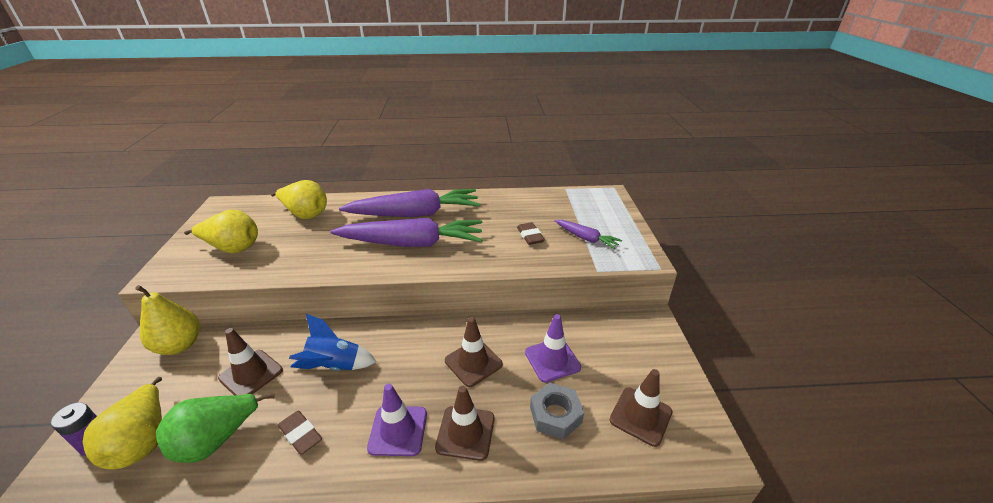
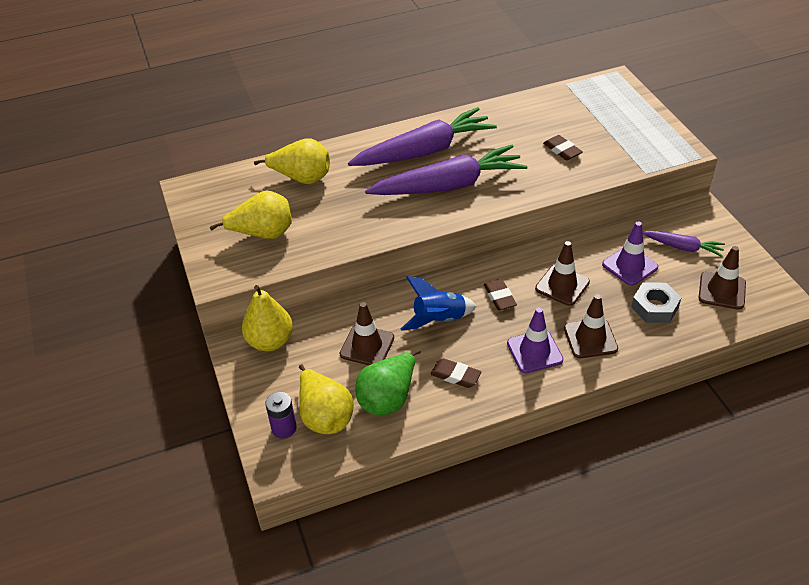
camera: 15 degrees left, 10 degrees up
purple carrot [554,220,622,250] -> purple carrot moved to [643,231,725,257]
none -> brown eraser [484,279,517,310]

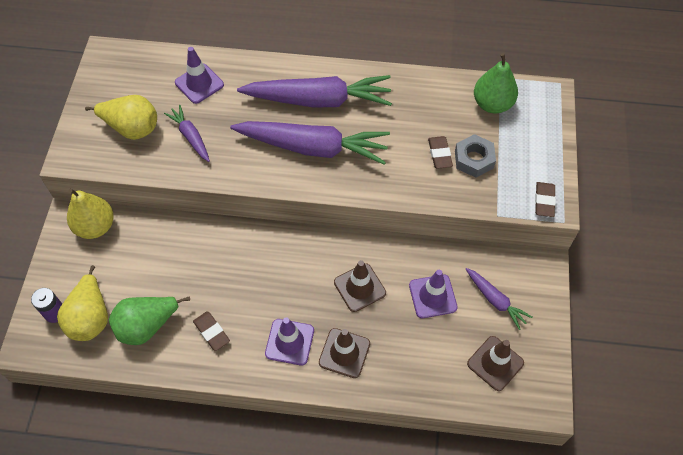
camera: 25 degrees right, 15 degrees up
yellow pear [254,138,330,184] -> purple traffic cone [175,47,224,104]
brown traffic cone [340,302,394,365] -> none
blue rocket [401,276,476,331] -> none
brown eraser [484,279,517,310] -> brown eraser moved to [535,182,556,217]
grey nut [631,282,682,323] -> grey nut moved to [455,134,496,178]
none -> purple carrot [164,105,210,162]
none -> green pear [474,53,518,113]

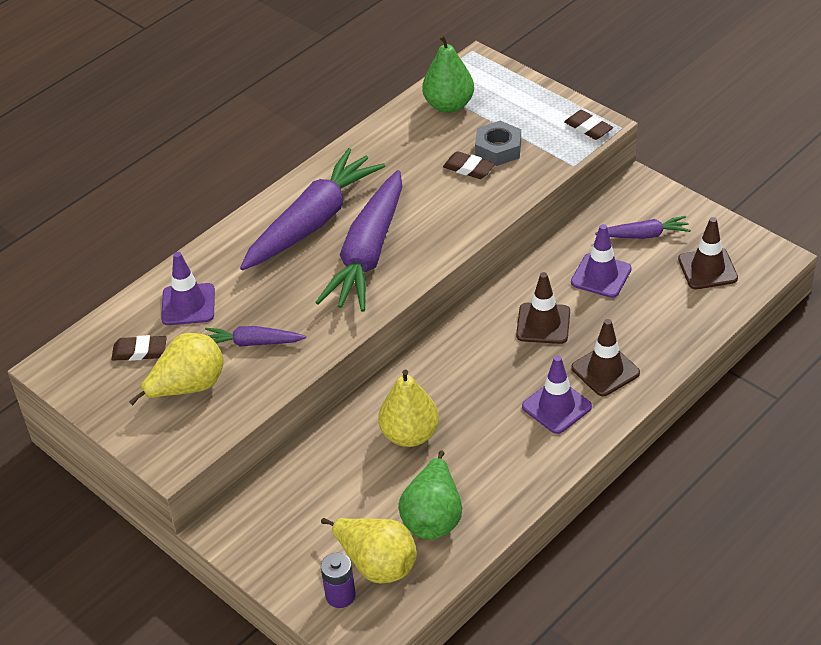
camera: 50 degrees left, 15 degrees down
yellow pear [67,189,114,239] -> yellow pear moved to [378,370,439,447]
brown eraser [193,311,230,351] -> brown eraser moved to [112,335,167,361]
purple carrot [230,121,390,165] -> purple carrot turned 150 degrees clockwise [315,170,402,312]

